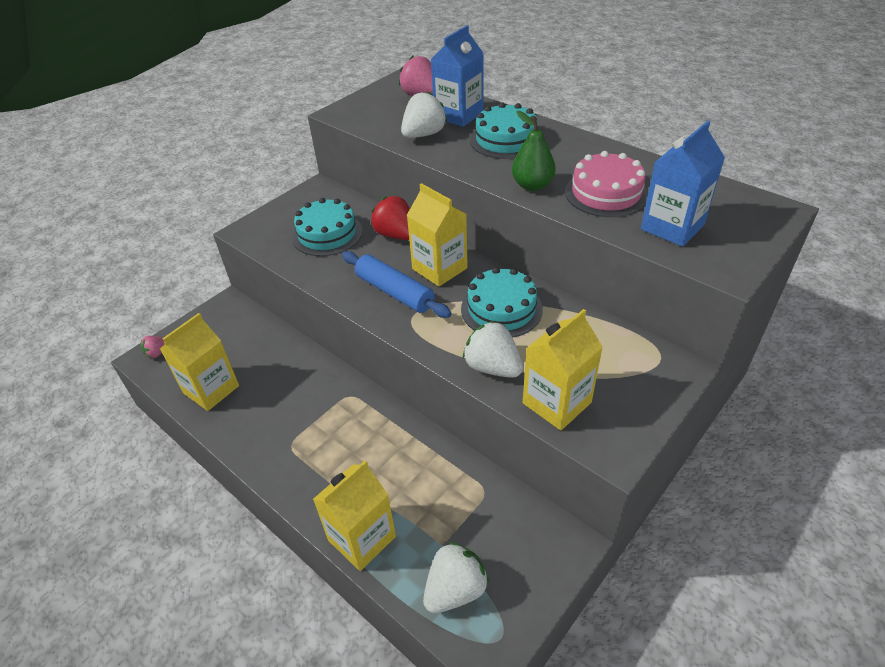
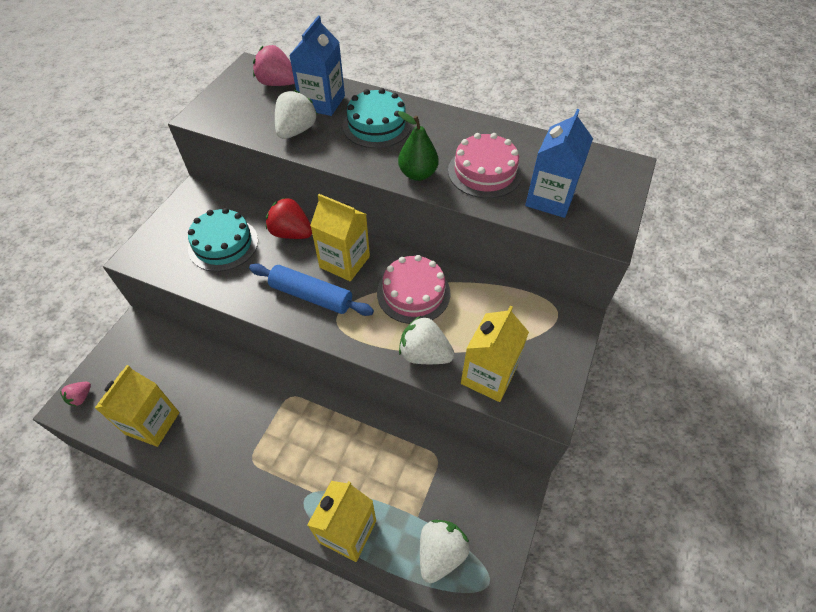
camera: 20 degrees left, 10 degrees up
turquoise cake [461,267,543,338] -> pink cake [377,255,450,324]

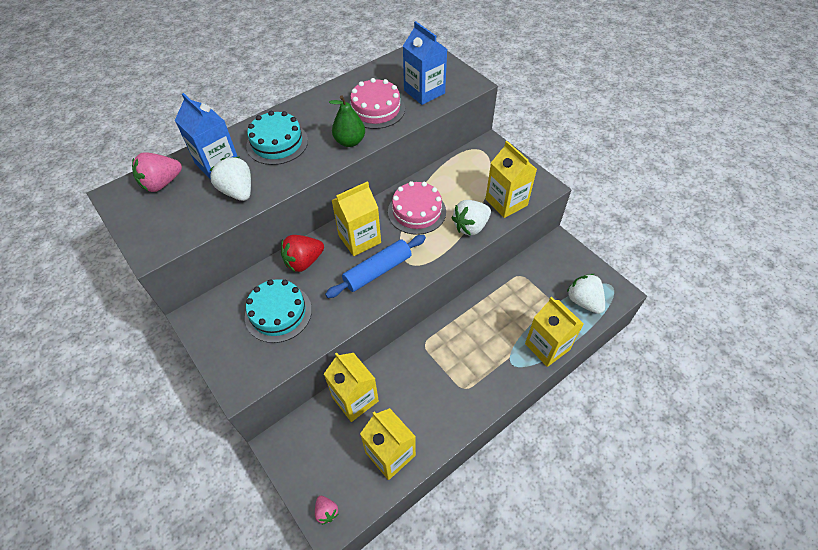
camera: 60 degrees left, 0 degrees up
none -> yellow carton [324,353,379,422]

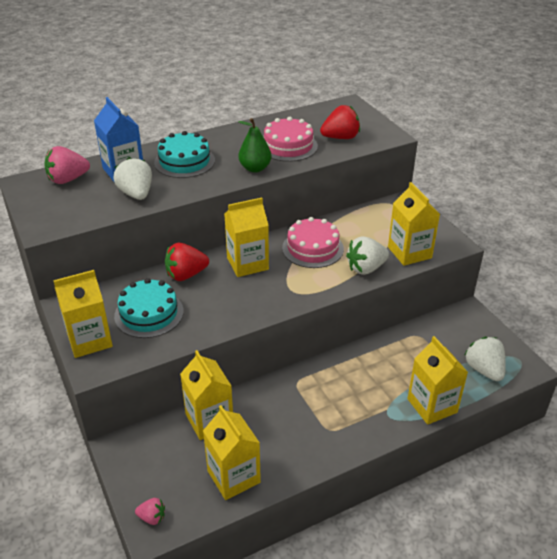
camera: 10 degrees right, 15 degrees down
pink strawberry [315,496,339,525] -> pink strawberry turned 60 degrees counterclockwise [135,498,165,525]
blue rolling pin [325,235,426,298] -> none
blue carton [403,21,447,105] -> red strawberry [320,105,360,139]
none -> yellow carton [53,270,113,358]

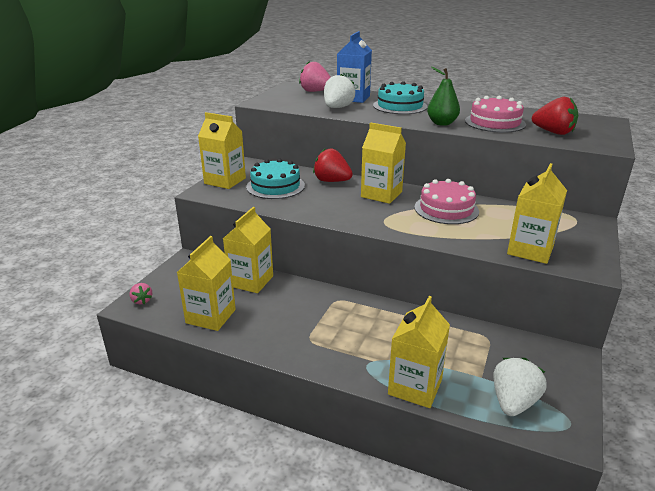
camera: 50 degrees right, 10 degrees down
white strawberry [346,236,389,275] -> none

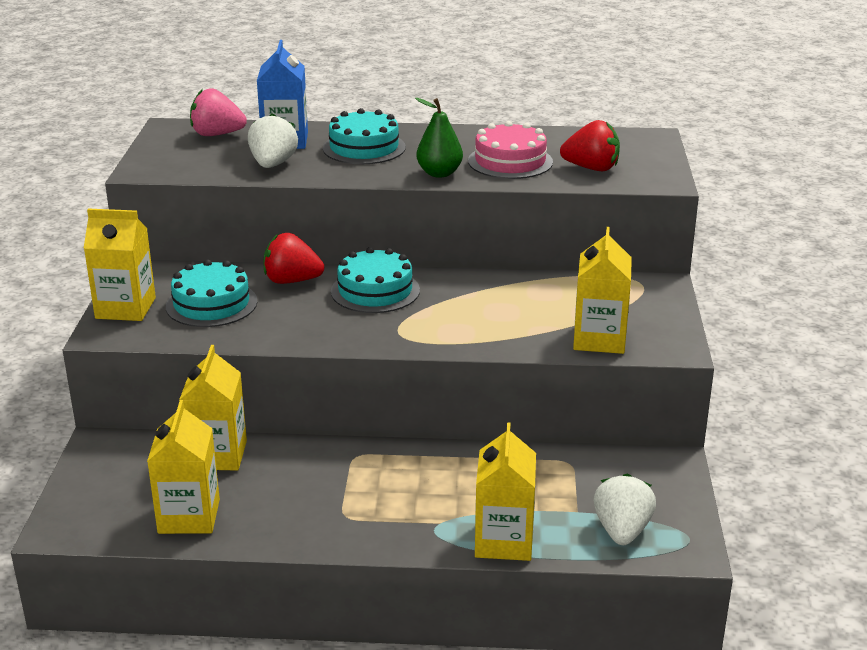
camera: 20 degrees left, 0 degrees up
pink strawberry [129,283,152,304] -> none
yellow carton [361,122,406,204] -> turquoise cake [331,247,420,313]
pink cake [415,179,479,224] -> none

